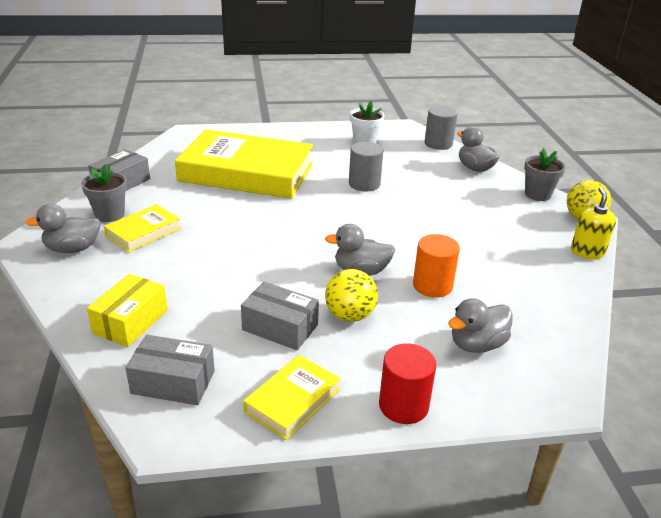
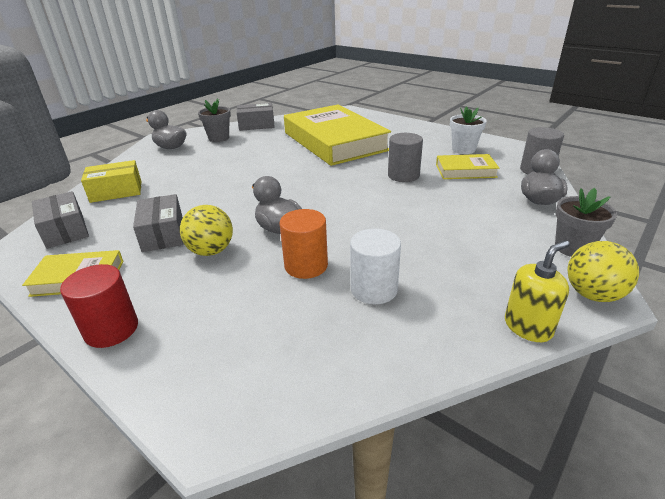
camera: 50 degrees right, 0 degrees up
yellow book [104,204,181,252] -> yellow book moved to [436,154,500,179]
grey duck [448,298,513,353] -> none
none -> white cylinder [350,228,401,304]

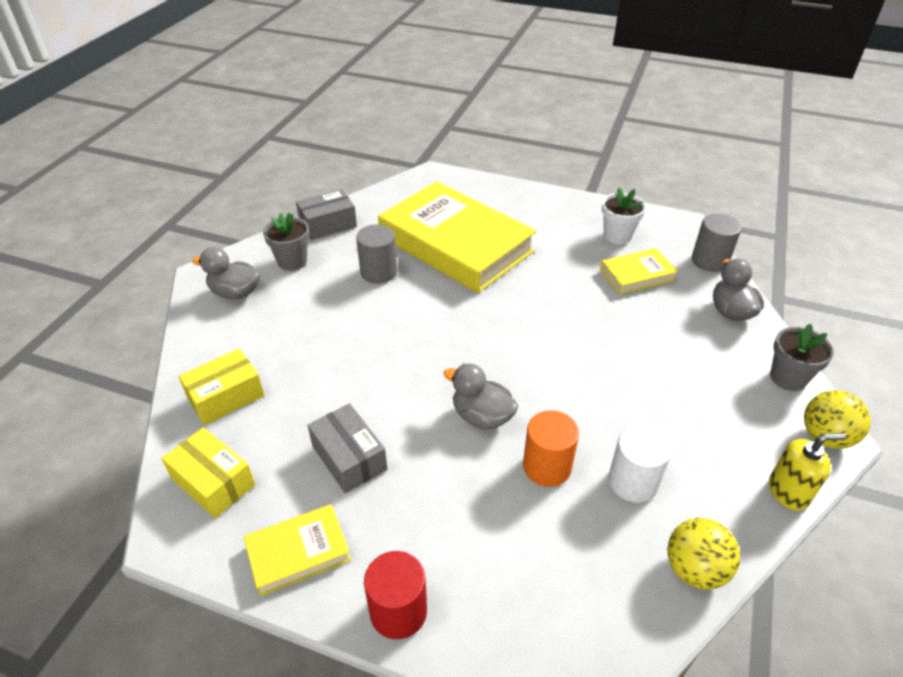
camera: 20 degrees left, 10 degrees up
grey box [32,191,89,249] -> yellow box [161,427,255,518]
yellow ball [180,205,233,256] -> yellow ball moved to [667,518,740,590]
grey cylinder [388,133,423,182] -> grey cylinder moved to [356,224,397,284]
yellow soap dispenser [505,240,570,342] -> yellow soap dispenser turned 45 degrees clockwise [769,433,846,511]

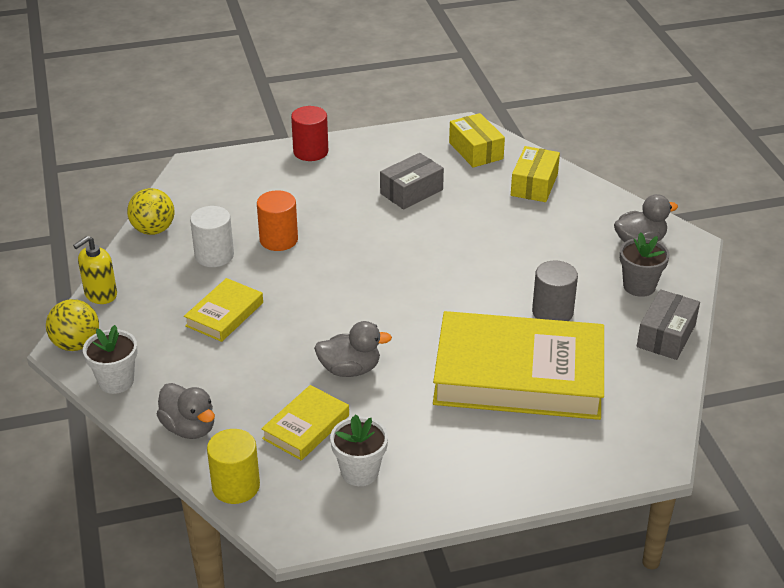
camera: 145 degrees right, 5 degrees down
yellow box [161,427,255,518] -> yellow box turned 60 degrees clockwise [449,113,505,167]
yellow book [244,504,351,596] -> yellow book moved to [184,278,263,342]
grey box [307,403,387,493] -> grey box turned 60 degrees counterclockwise [380,153,444,210]
grey duck [444,364,518,429] -> grey duck moved to [314,321,392,377]
grey cylinder [692,214,742,272] -> yellow cylinder [207,429,260,504]
grey flower pot [770,324,834,391] -> white flower pot [83,325,138,394]

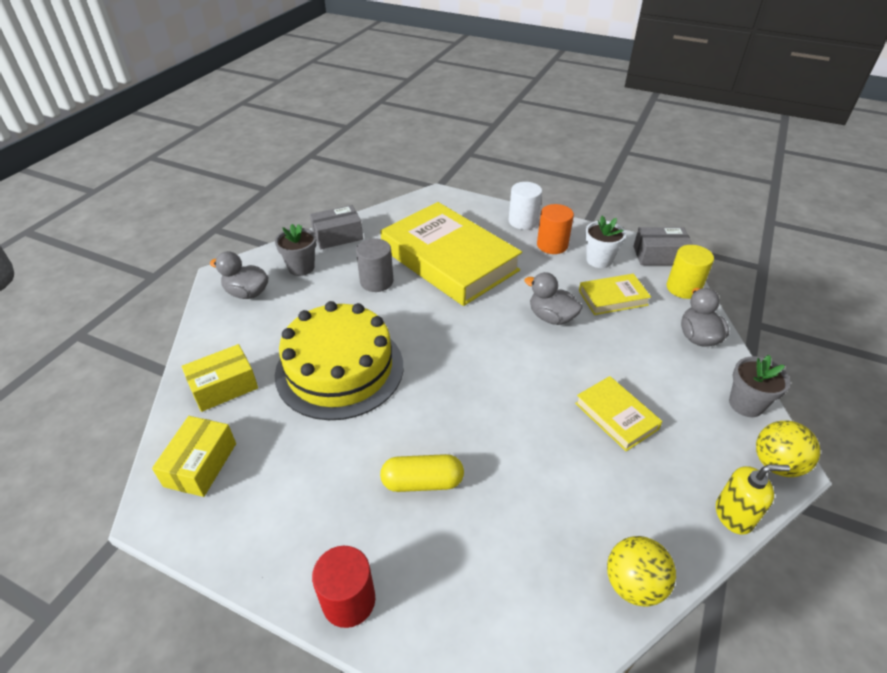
camera: 140 degrees left, 5 degrees up
white flower pot [83,325,138,394] -> grey flower pot [729,355,790,417]
yellow book [184,278,263,342] -> yellow book turned 75 degrees clockwise [575,376,663,451]
white cylinder [190,206,234,267] -> white cylinder moved to [509,182,542,230]
orange cylinder [257,190,298,251] -> orange cylinder moved to [537,204,574,254]
grey box [380,153,444,210] -> grey box moved to [633,227,693,265]
none -> yellow cake [275,301,403,420]
none -> yellow capsule [380,454,464,492]

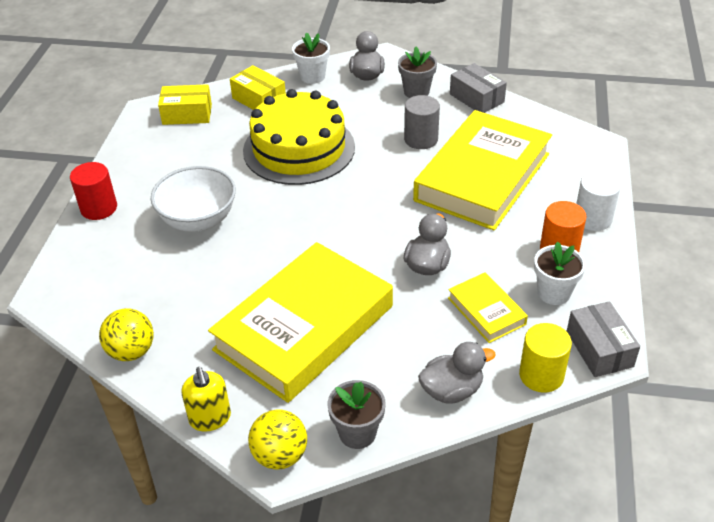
camera: 75 degrees right, 0 degrees up
yellow capsule [380,454,464,492] -> white bowl [151,166,236,232]
yellow book [575,376,663,451] -> yellow book [208,242,393,403], size x2.21
none -> white flower pot [292,32,330,84]

